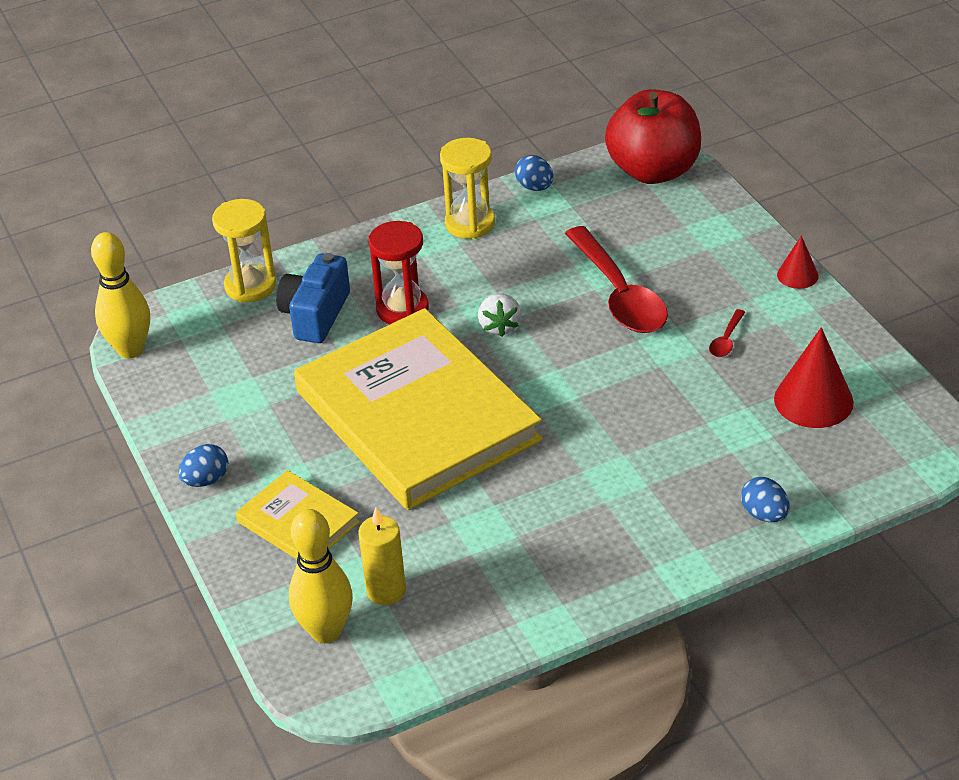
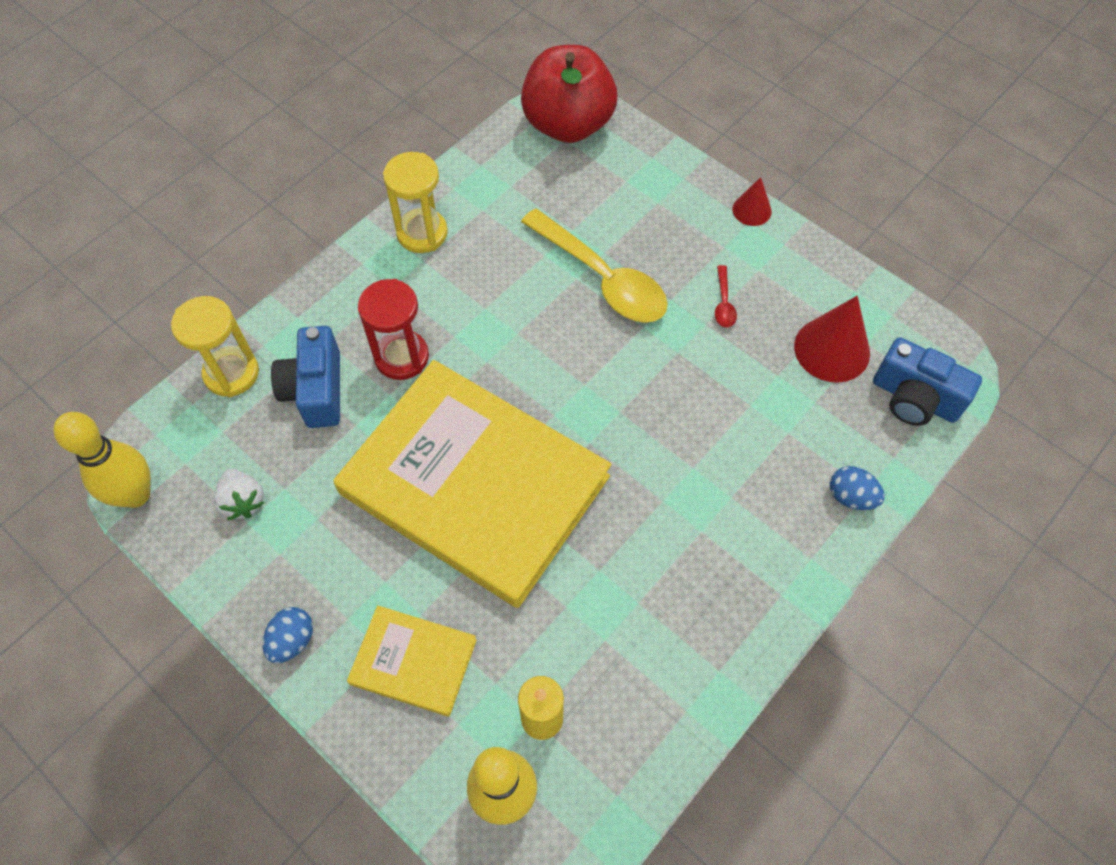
camera: 25 degrees left, 20 degrees up
white strawberry [478,293,521,337] -> white strawberry moved to [214,469,264,520]
blue egg [515,155,553,191] -> none
red spoon [565,226,668,333] -> yellow spoon [521,208,668,323]
none -> blue camera [873,337,982,426]

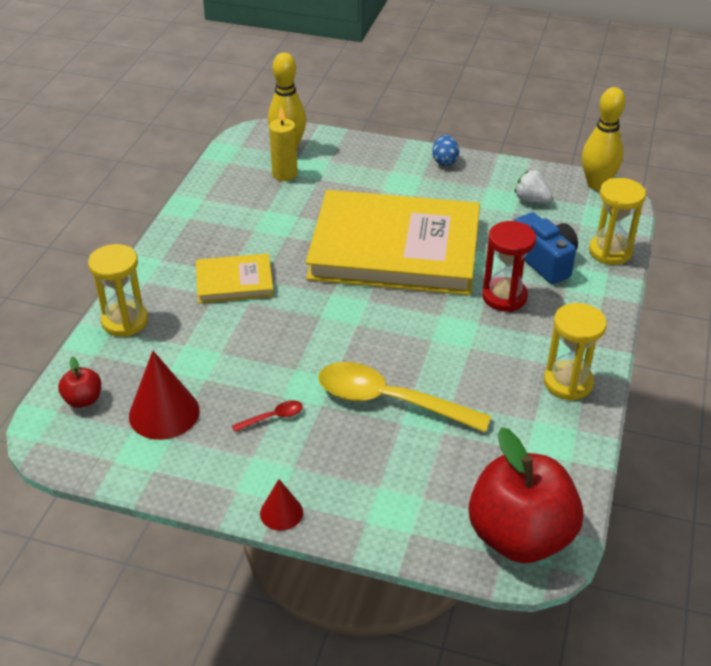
camera: 155 degrees right, 20 degrees down
yellow book [347,605,477,717] -> yellow book moved to [196,253,274,303]
red spoon [715,265,737,328] -> red spoon turned 90 degrees clockwise [232,400,303,432]
blue egg [830,466,885,510] -> yellow hourglass [88,244,148,337]
blue camera [873,337,982,426] -> red apple [58,357,101,408]

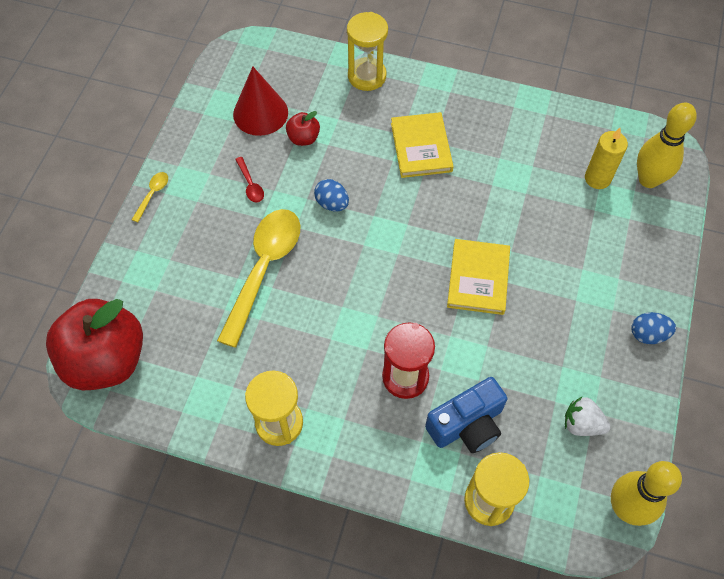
camera: 90 degrees right, 20 degrees up
red apple [58,357,101,408] -> red apple moved to [286,111,320,146]
red cone [260,479,303,531] -> yellow spoon [131,172,168,222]
yellow book [306,190,480,295] -> yellow book [447,239,510,315], size x0.45
white strawberry [514,170,552,203] -> white strawberry turned 105 degrees counterclockwise [565,396,611,436]
none -> blue egg [314,179,349,211]

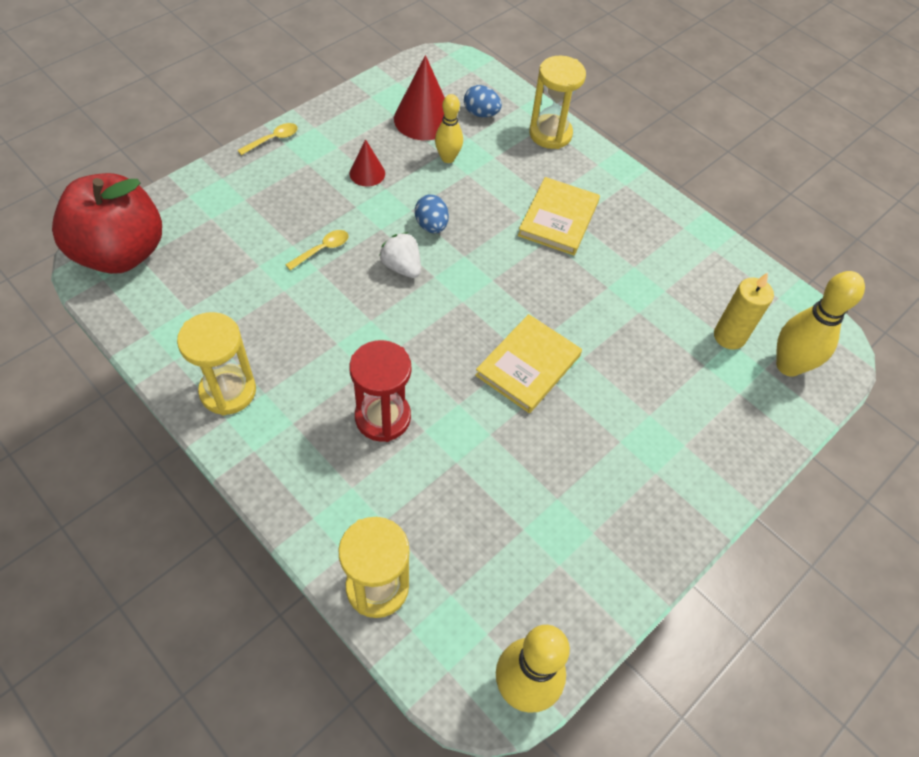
camera: 25 degrees right, 5 degrees down
yellow spoon [217,209,300,348] -> yellow spoon [285,230,348,270], size x0.41
red spoon [235,157,264,203] -> red cone [350,139,385,186]
red apple [286,111,320,146] -> yellow bowling pin [435,94,463,163]
blue camera [425,377,507,453] -> none
white strawberry [565,396,611,436] -> white strawberry moved to [379,232,421,278]
blue egg [631,312,676,344] -> blue egg moved to [464,85,502,117]

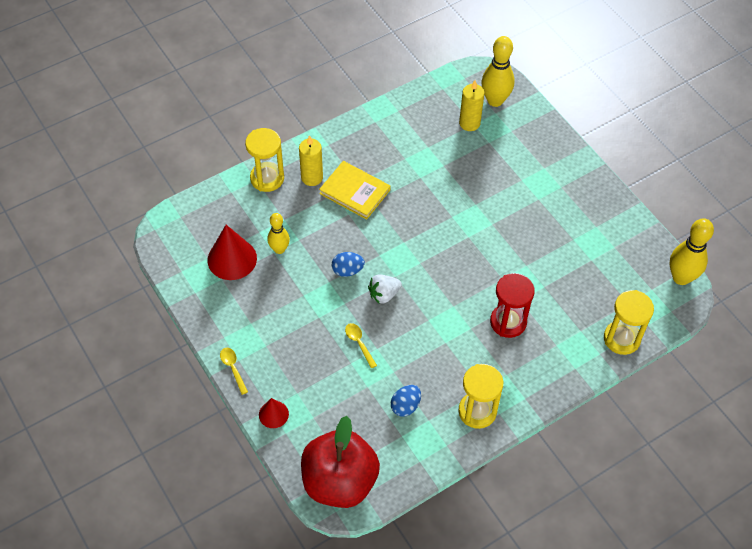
camera: 75 degrees left, 0 degrees up
red cone [350,139,385,186] -> red cone moved to [259,398,289,428]
blue egg [464,85,502,117] -> blue egg moved to [391,385,421,417]
yellow book [475,314,582,413] -> none
none -> yellow candle [299,135,323,186]

